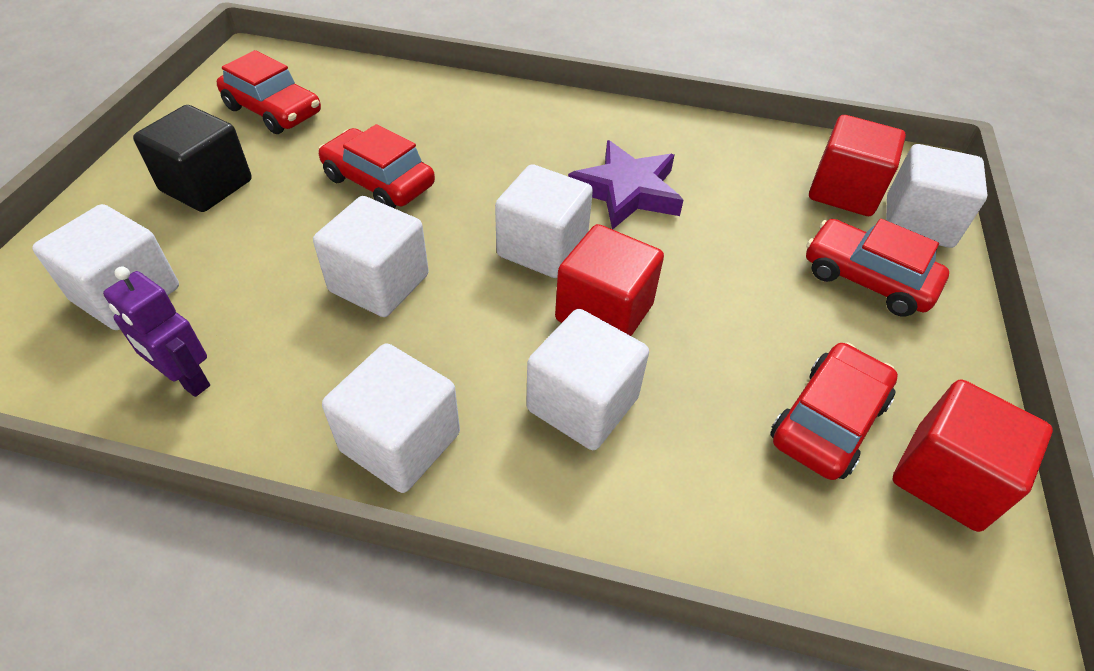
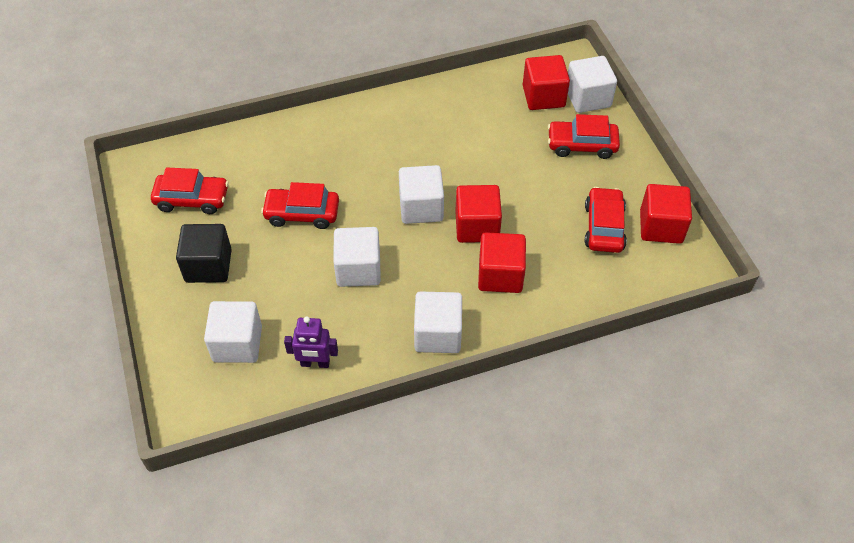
camera: 30 degrees left, 5 degrees up
white cube [526,309,649,450] -> red cube [478,232,526,293]
purple star [568,140,684,229] -> none

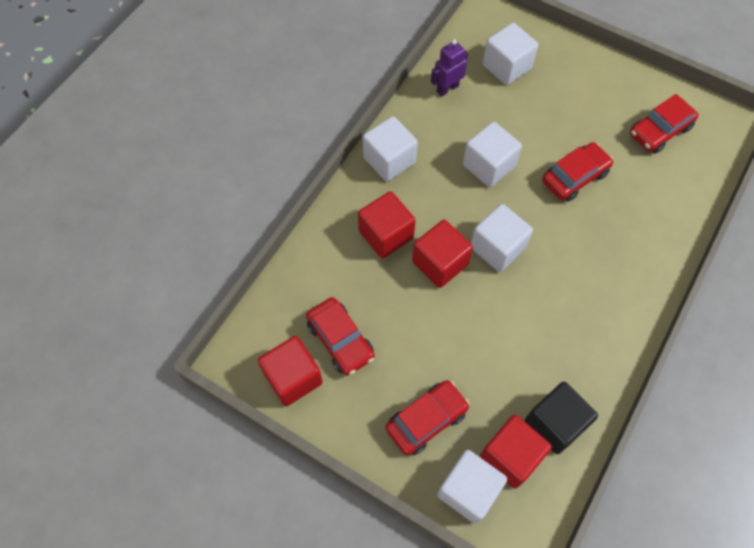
camera: 140 degrees right, 10 degrees up
black cube [176,224,232,283] -> black cube moved to [525,382,598,454]

